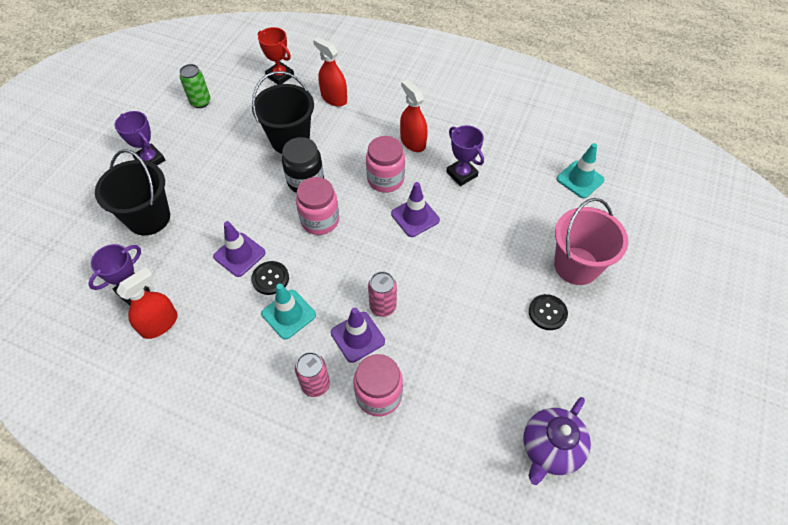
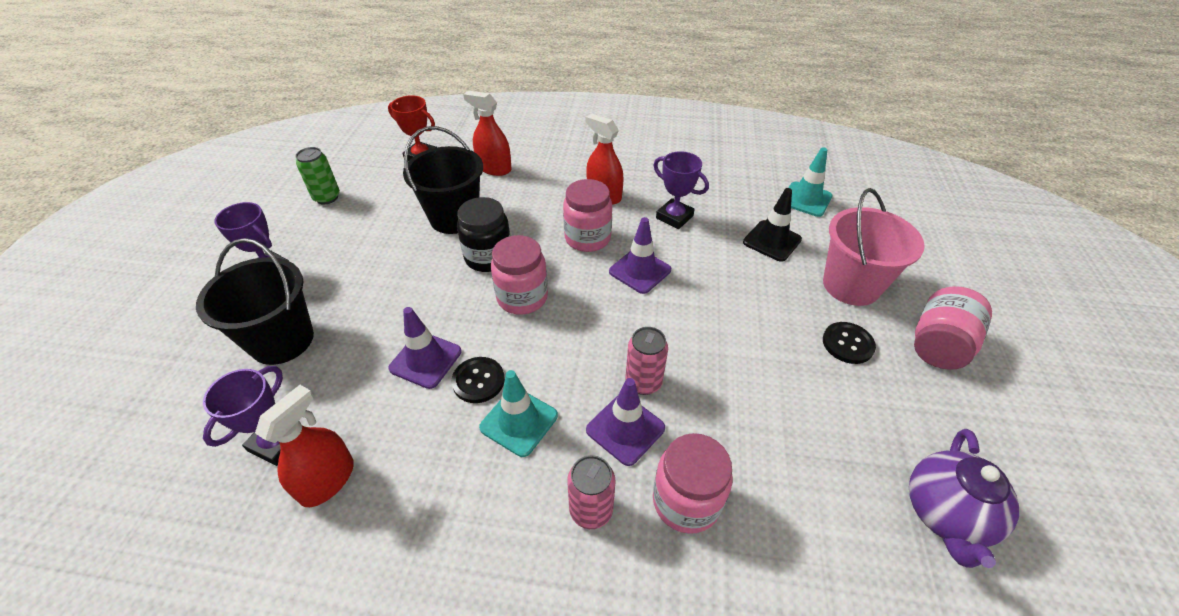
camera: 15 degrees left, 10 degrees down
none -> black traffic cone [743,188,802,262]
none -> pink jar [914,286,992,370]

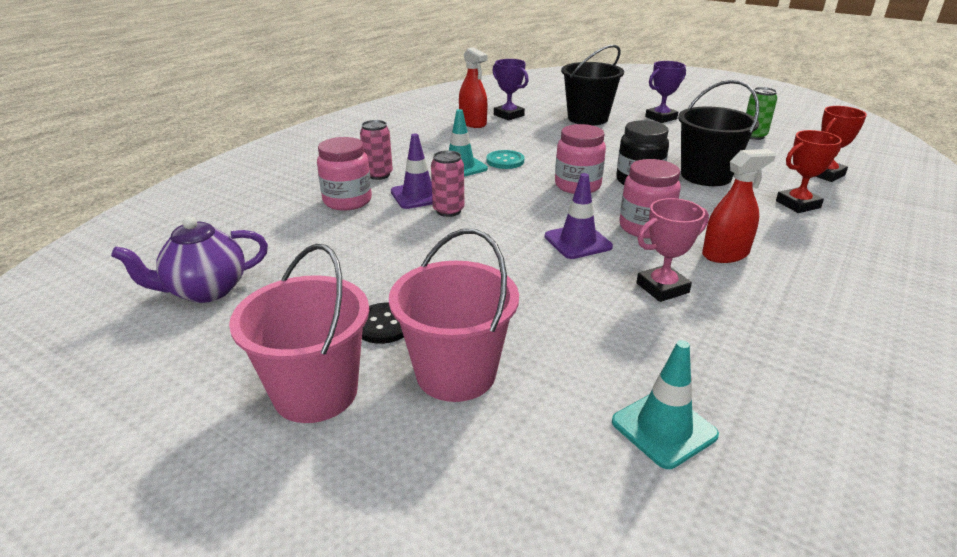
camera: 115 degrees right, 15 degrees down
purple traffic cone [388,307,462,389] -> none
black button [452,357,505,403] -> turquoise button [486,150,524,169]
red spray bottle [463,91,512,176] -> red trophy [776,130,842,213]
purple trophy [654,151,709,229] -> pink trophy [636,198,709,302]
black traffic cone [743,188,802,262] -> none
purple teapot [909,429,1019,568] -> purple teapot turned 75 degrees counterclockwise [111,216,268,303]
pink jar [914,286,992,370] -> pink bucket [229,244,369,423]

